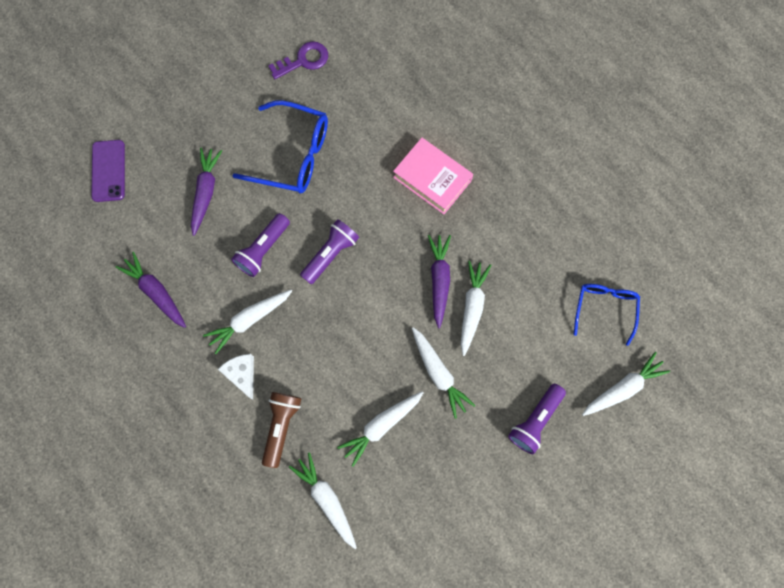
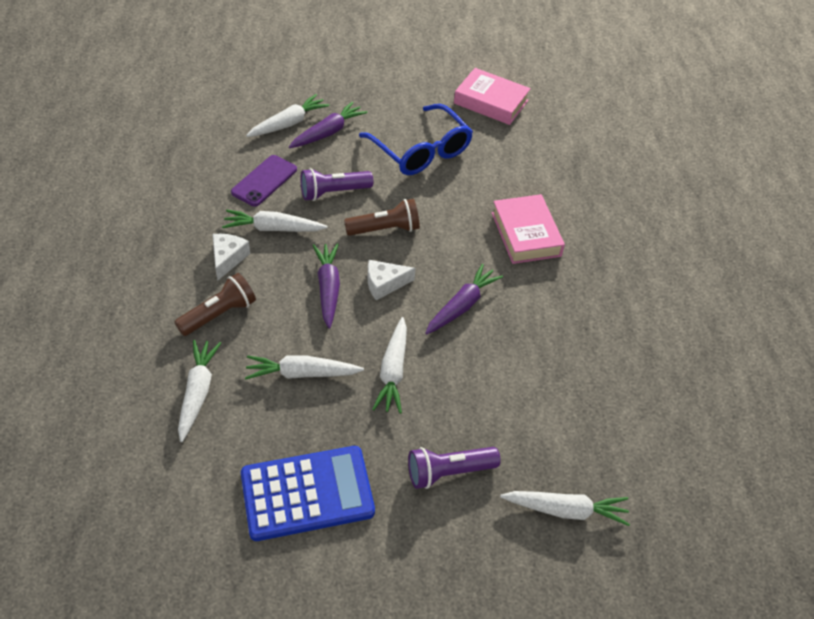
camera: 35 degrees right, 25 degrees down
purple phone [91,140,125,202] -> purple phone moved to [231,155,297,207]
purple carrot [116,252,186,328] -> purple carrot moved to [313,243,340,329]
purple key [268,41,328,79] -> pink book [454,68,531,125]
purple flashlight [300,219,359,284] -> brown flashlight [344,199,420,236]
white carrot [461,261,491,356] -> white carrot moved to [246,94,329,137]
blue glasses [574,284,640,346] -> none
none -> blue calculator [241,446,375,541]
none -> white cheese [368,260,415,300]

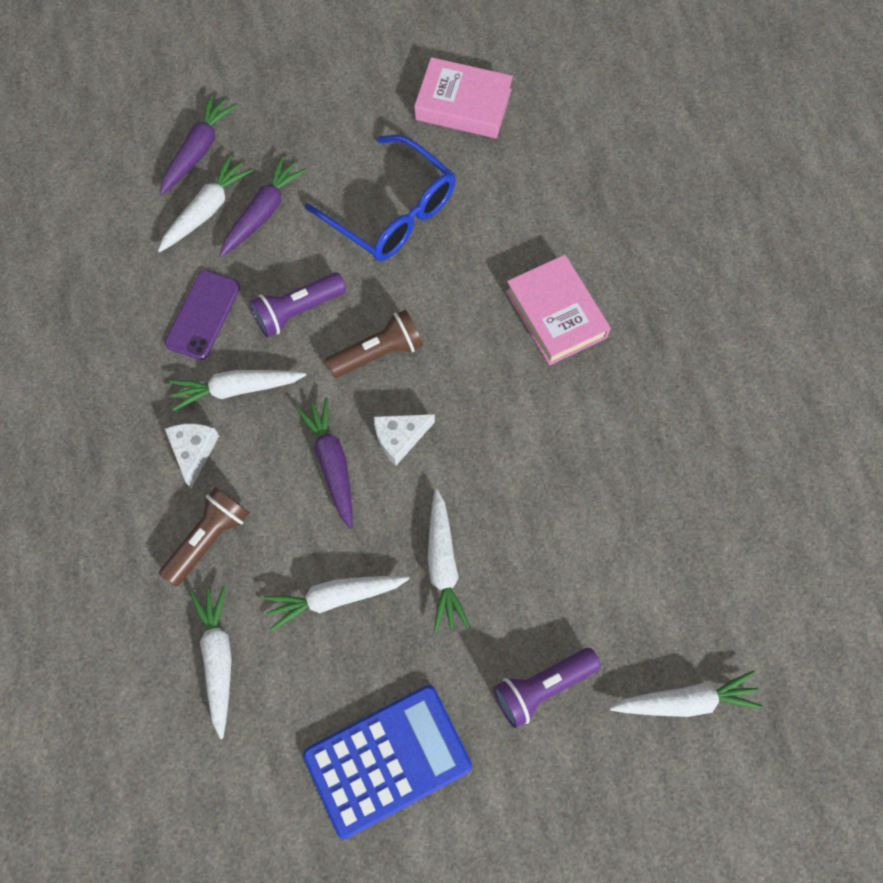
camera: 10 degrees left, 20 degrees up
purple carrot [425,264,503,335] -> purple carrot moved to [160,94,237,195]

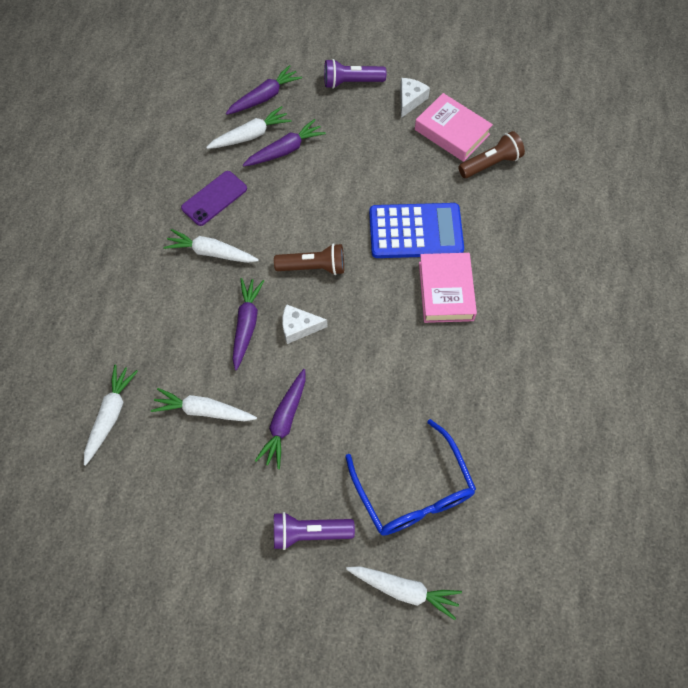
camera: 25 degrees right, 5 degrees down
brown flashlight [159,487,249,586] -> brown flashlight moved to [458,131,525,178]
white cheese [165,423,219,489] -> white cheese moved to [400,78,430,118]
purple flashlight [250,273,346,337] -> purple flashlight moved to [324,59,386,89]
blue calculator [303,685,472,839] -> blue calculator moved to [369,203,464,258]
blue glasses [305,135,456,261] -> blue glasses moved to [345,419,476,536]
white carrot [428,489,470,632] -> purple carrot [255,369,306,469]

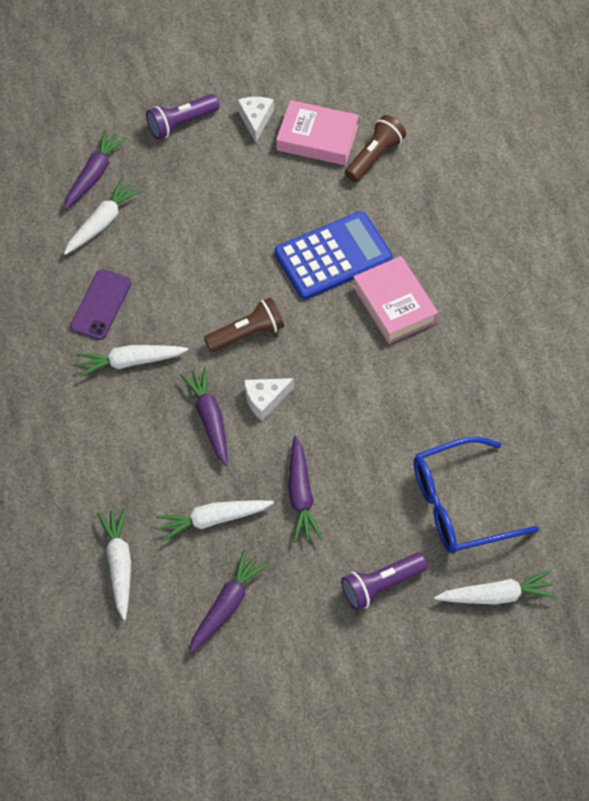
camera: 25 degrees left, 5 degrees down
purple carrot [243,119,326,167] -> purple carrot moved to [189,550,268,654]
blue glasses [345,419,476,536] -> blue glasses turned 120 degrees clockwise [413,437,539,554]

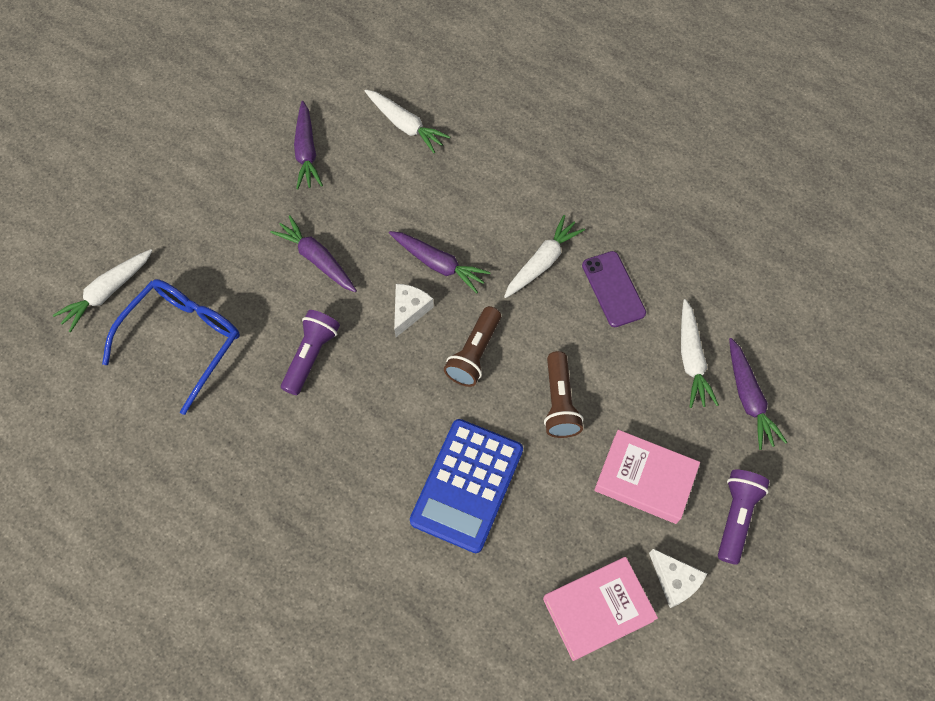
camera: 140 degrees right, 5 degrees up
white carrot [156,500,274,541] -> none
purple flashlight [341,553,427,611] -> purple flashlight moved to [281,310,340,395]
brown flashlight [345,115,406,182] -> brown flashlight moved to [544,351,583,438]
pink book [353,256,438,344] -> pink book moved to [594,430,700,524]

